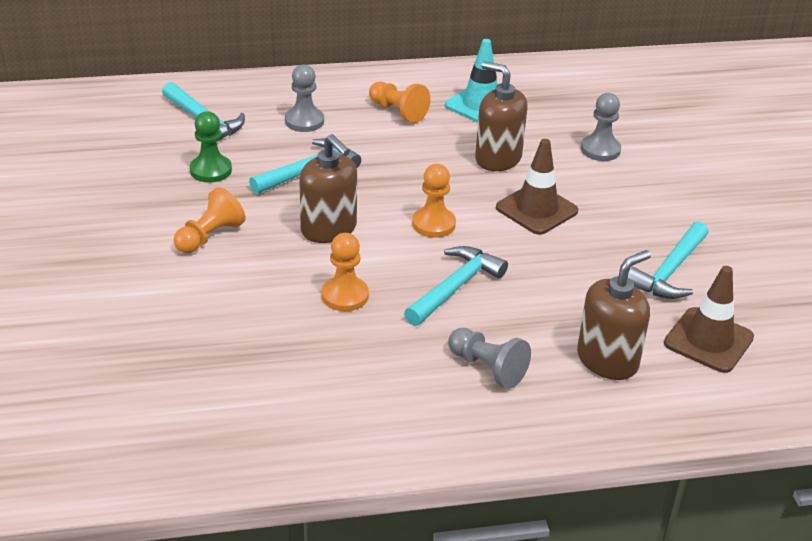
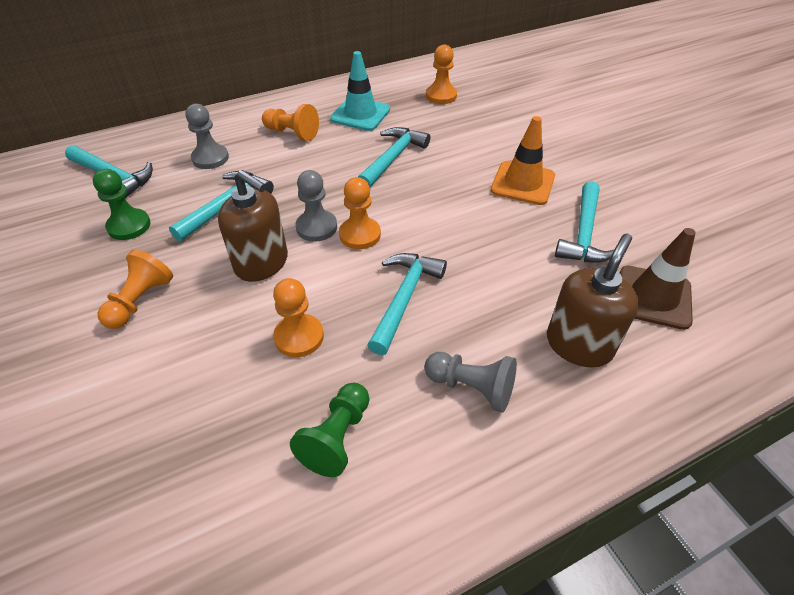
camera: 15 degrees left, 10 degrees up
brown soap dispenser [475,61,528,171] -> turquoise hammer [358,127,430,187]
brown traffic cone [496,139,578,235] -> none
grey pawn [581,93,621,161] -> grey pawn moved to [295,170,337,242]
none -> green pawn [290,383,369,477]
none -> orange pawn [426,45,457,104]
none -> orange traffic cone [491,116,555,205]

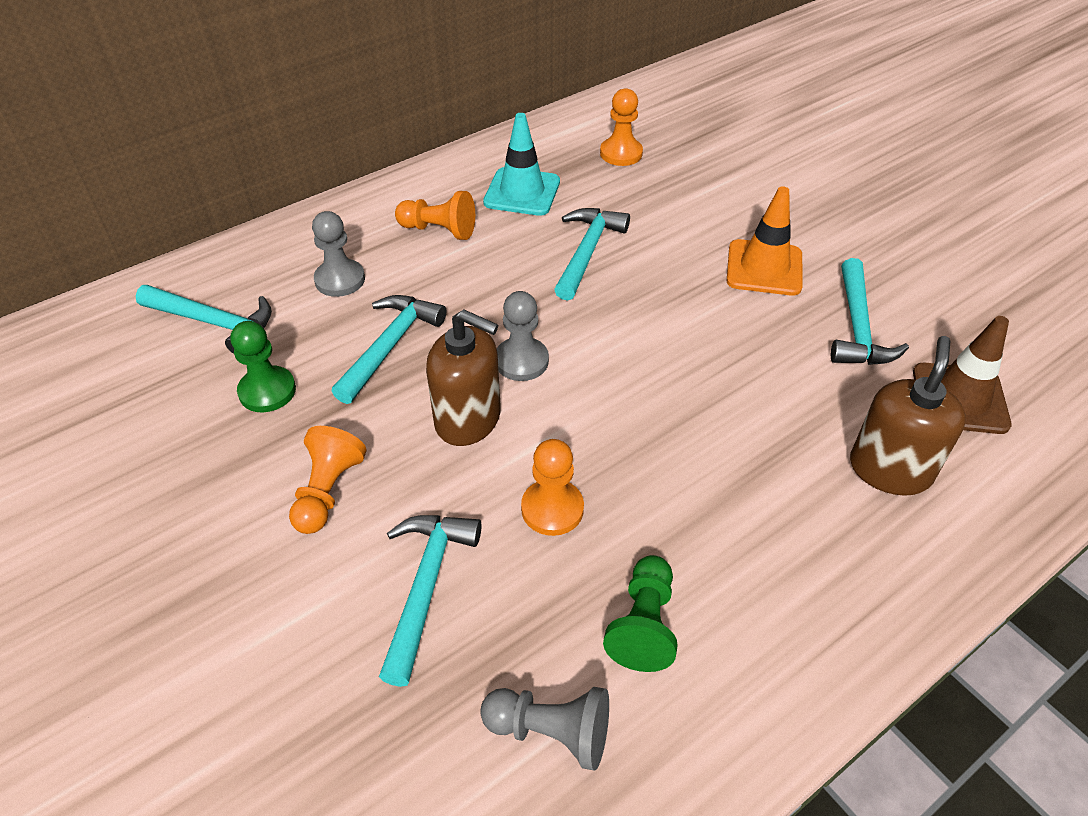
camera: 10 degrees left, 0 degrees up
orange pawn [339,177,381,249] -> none
turquoise hammer [367,253,447,355] -> turquoise hammer moved to [379,515,482,687]
grey pawn [424,352,517,413] -> grey pawn moved to [480,687,609,771]

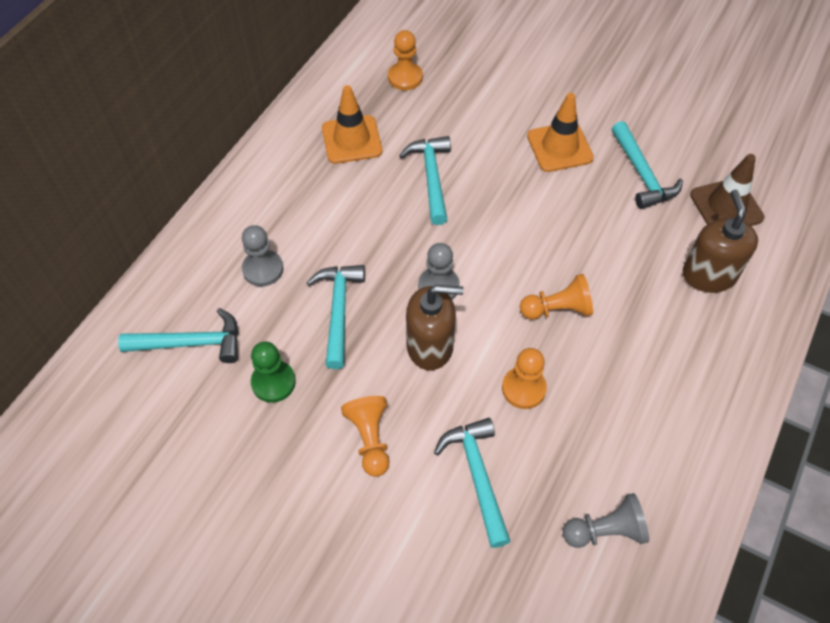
camera: 25 degrees left, 10 degrees up
orange pawn [395,191,475,240] -> orange pawn moved to [520,274,593,319]
turquoise traffic cone [483,113,560,216] -> orange traffic cone [322,85,382,164]
green pawn [603,555,678,672] -> none

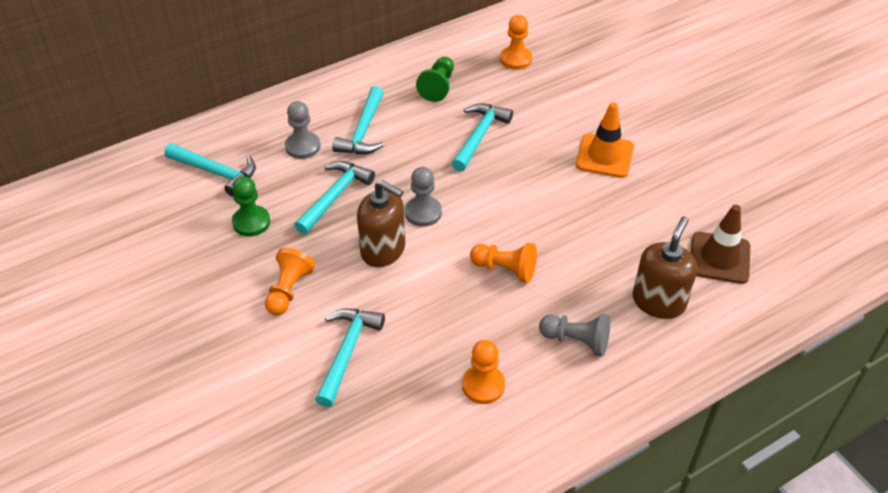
camera: 30 degrees right, 10 degrees down
orange traffic cone [322,85,382,164] -> green pawn [416,57,454,102]
orange pawn [502,348,547,409] -> orange pawn moved to [462,340,505,404]
grey pawn [563,493,649,548] -> grey pawn moved to [539,314,610,356]
turquoise hammer [612,121,683,209] -> turquoise hammer moved to [332,86,384,154]

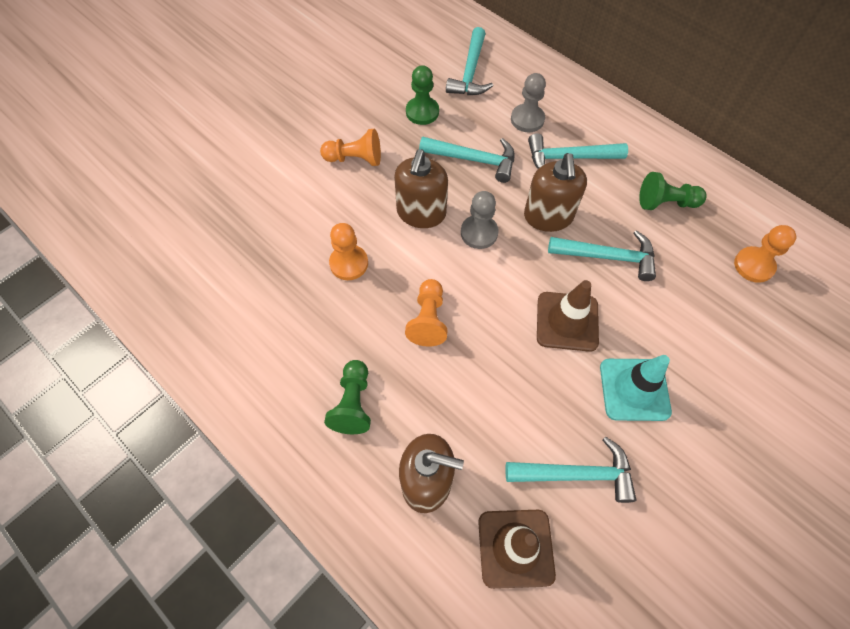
camera: 75 degrees right, 15 degrees up
turquoise hammer [315,308,385,407] -> turquoise hammer moved to [505,437,637,503]
orange pawn [462,340,505,404] -> orange pawn moved to [329,223,368,280]
grey pawn [539,314,610,356] -> green pawn [324,360,371,434]
orange traffic cone [576,102,634,178] -> turquoise traffic cone [600,355,672,421]
none -> brown soap dispenser [524,153,587,232]
none -> brown traffic cone [537,280,599,352]

